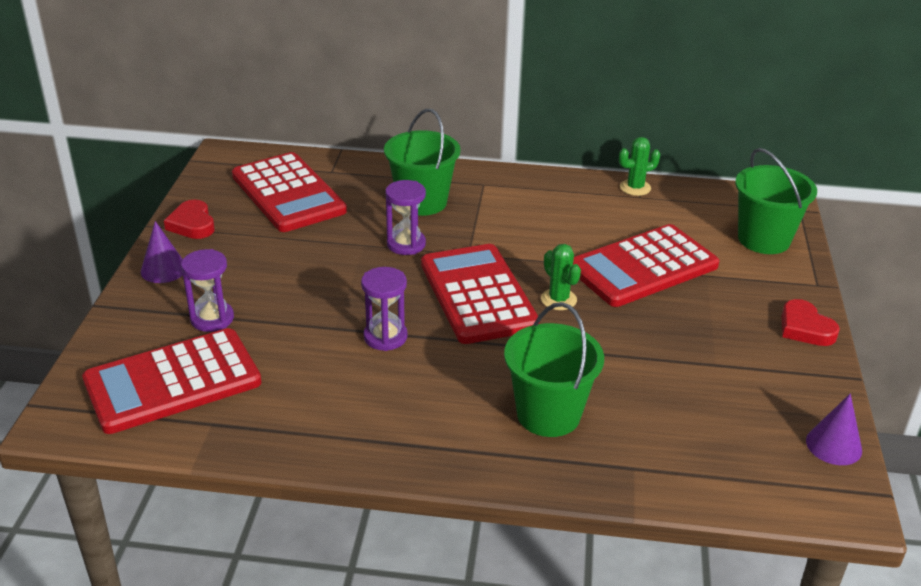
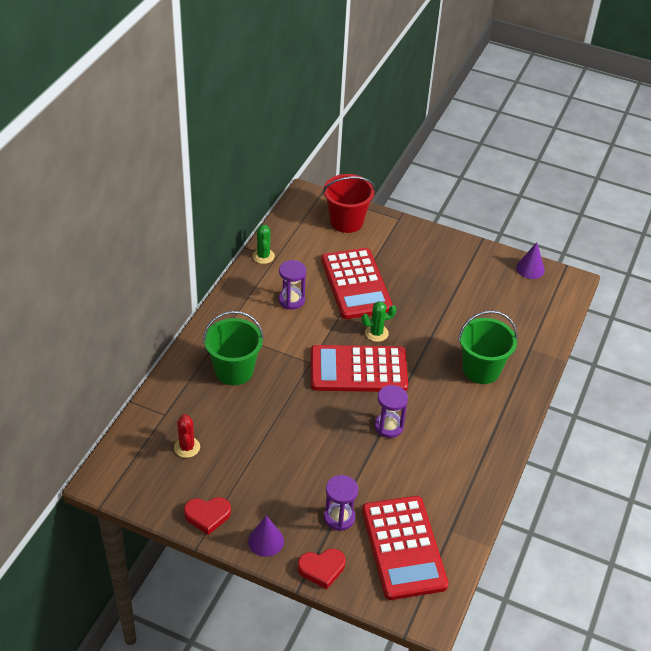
camera: 75 degrees left, 10 degrees up
red calculator [232,152,347,232] -> red cactus [174,414,200,458]
purple hourglass [385,180,426,255] -> purple hourglass moved to [279,260,306,310]
green bucket [735,148,817,254] -> red bucket [323,174,375,233]
red heart [781,299,840,346] -> red heart moved to [298,549,345,589]

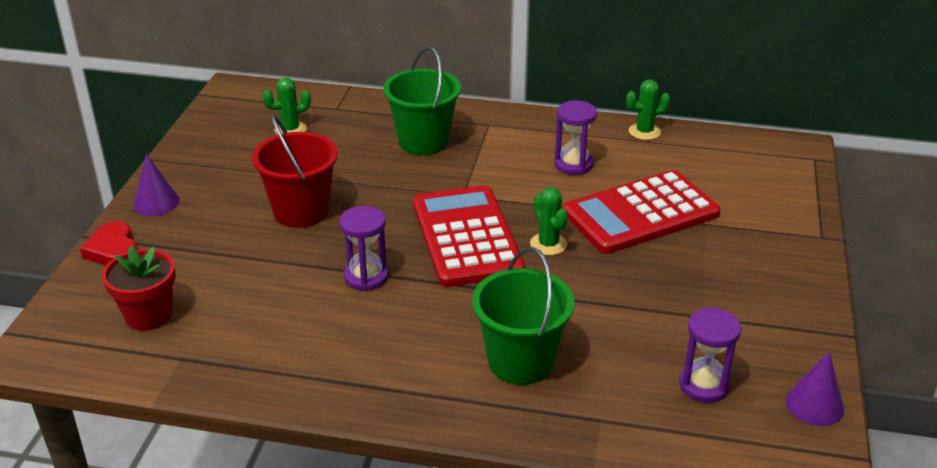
camera: 80 degrees right, 10 degrees down
red cactus [174,414,200,458] -> green cactus [263,78,311,135]
red heart [184,497,231,535] -> none
red bucket [323,174,375,233] -> red bucket moved to [252,114,338,228]
purple hourglass [324,475,358,531] -> purple hourglass moved to [679,307,741,403]
red calculator [362,496,448,600] -> red flower pot [102,246,176,330]

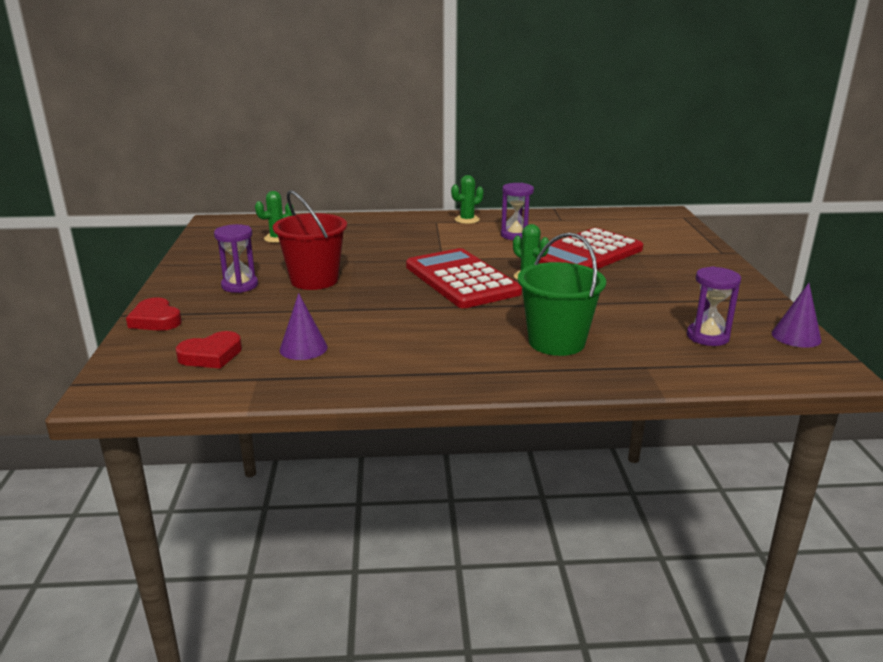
camera: 15 degrees left, 10 degrees down
red flower pot [102,246,176,330] -> red heart [176,331,242,369]
purple cone [133,154,180,216] -> purple cone moved to [280,293,328,360]
purple hourglass [339,206,389,291] -> purple hourglass moved to [214,224,258,293]
green bucket [383,47,461,155] -> none
green cactus [626,79,670,140] -> green cactus moved to [451,175,483,224]

